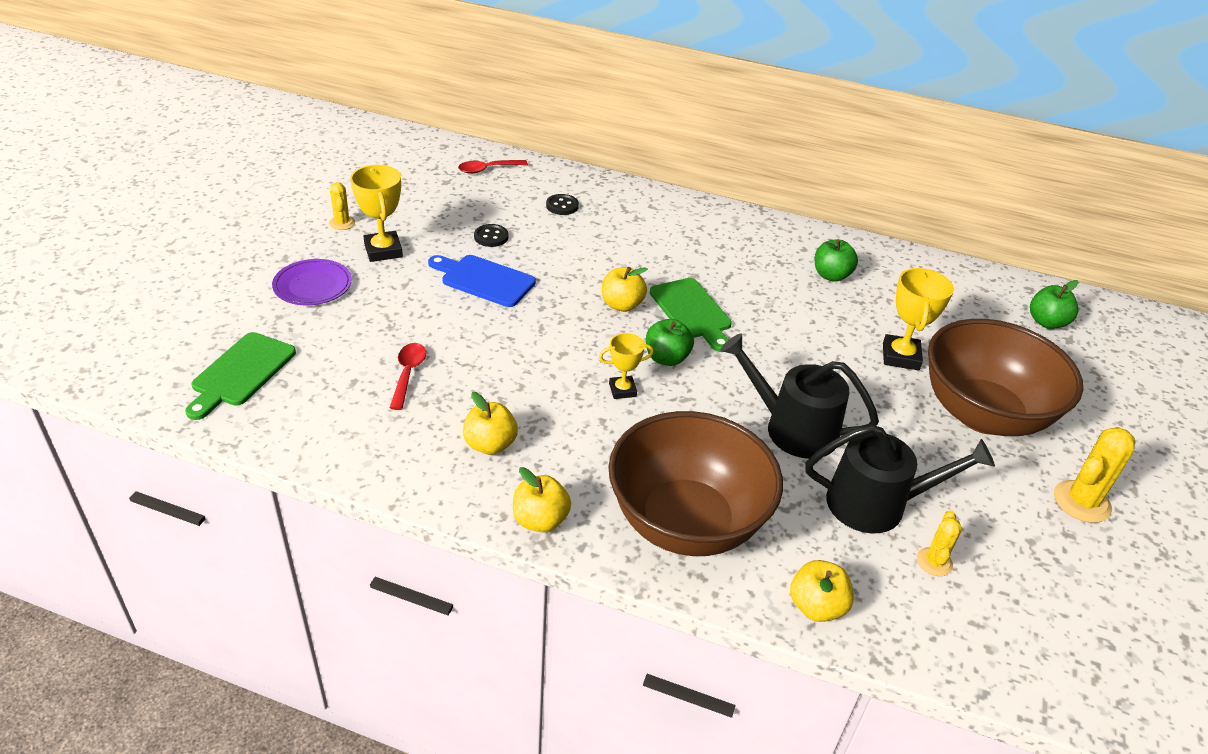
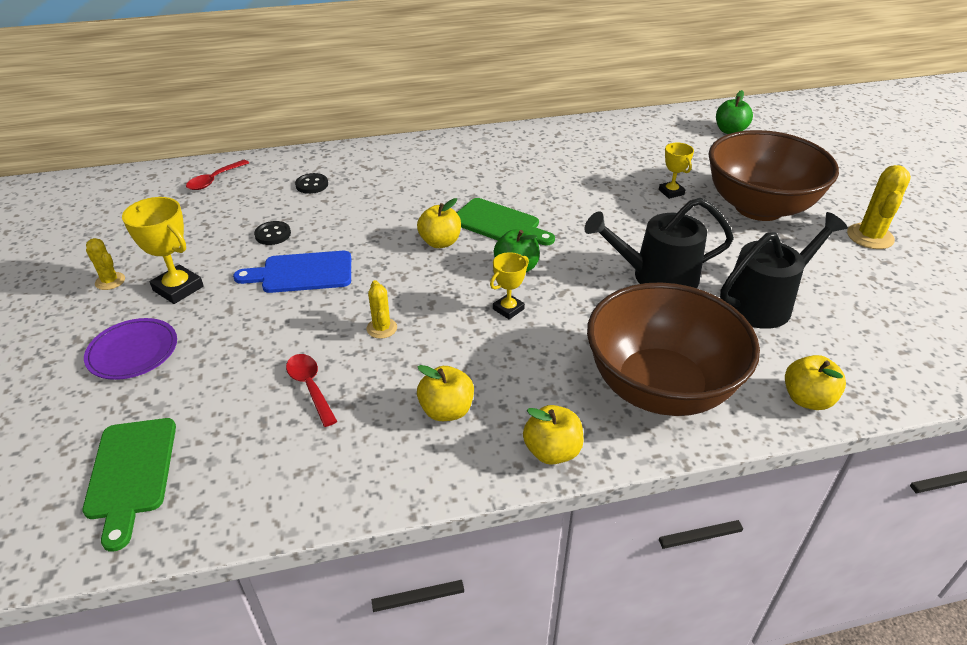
camera: 30 degrees left, 0 degrees up
green apple [815,239,858,282] -> none
yellow trophy [883,268,954,371] -> yellow trophy [659,143,694,199], size x0.62
yellow cactus [917,510,962,576] -> yellow cactus moved to [367,280,397,339]

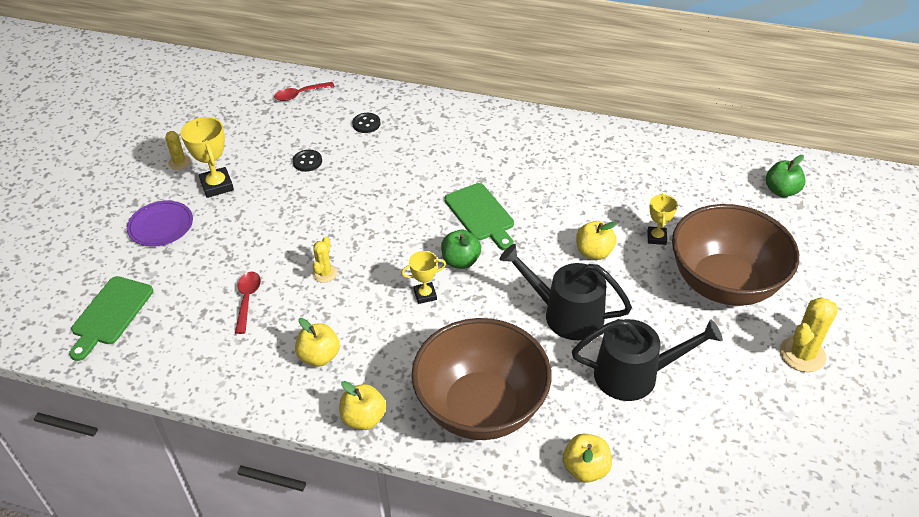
camera: 30 degrees right, 5 degrees up
blue cutting board [233,251,351,293] -> none
yellow apple [417,198,461,248] -> yellow apple moved to [576,221,617,260]

